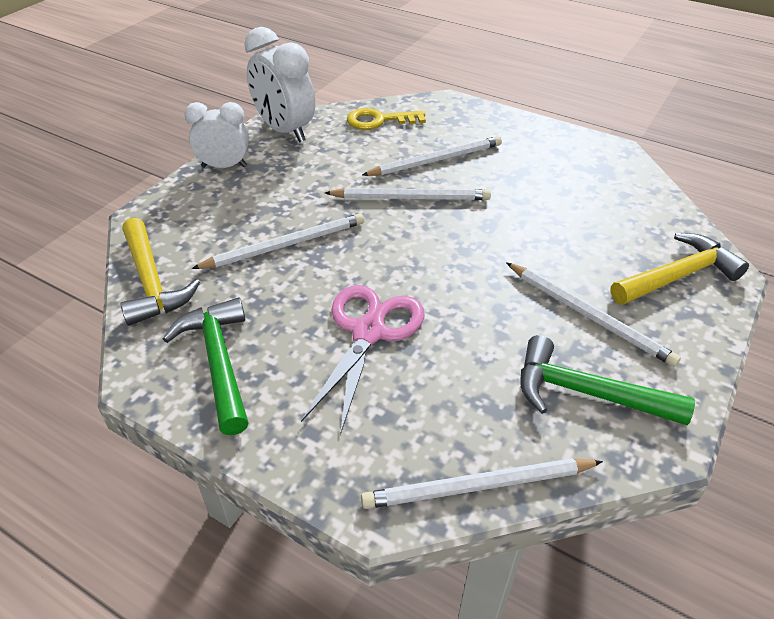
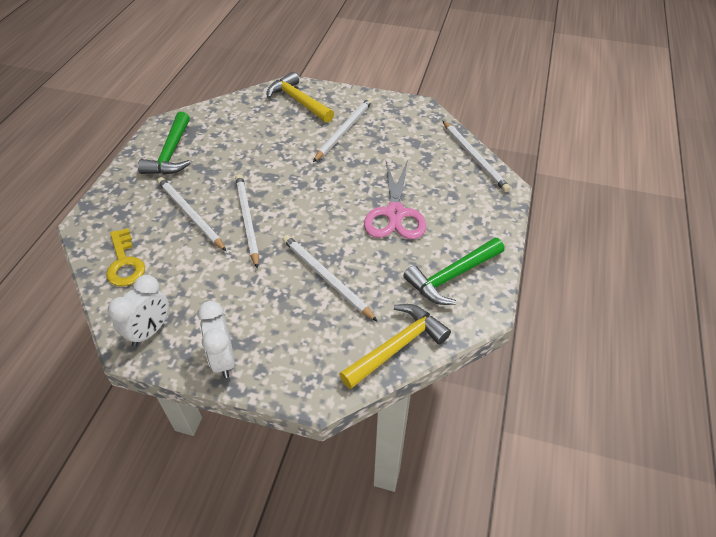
camera: 105 degrees left, 5 degrees up
white clock [245,27,315,143] -> white clock [108,275,169,347], size x0.67
pink scissors [301,285,425,435] -> pink scissors turned 90 degrees counterclockwise [364,160,426,239]
green hammer [520,335,695,425] -> green hammer moved to [138,112,191,175]

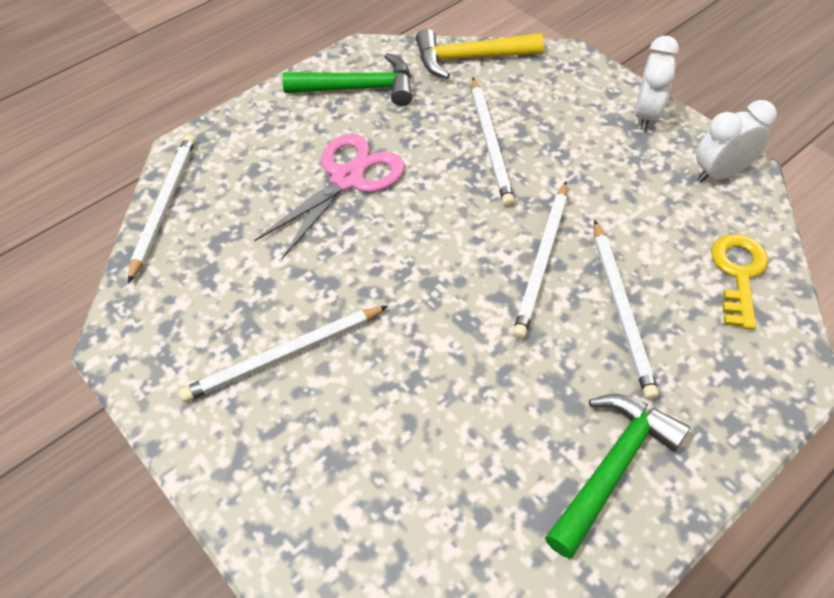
camera: 145 degrees left, 5 degrees up
yellow hammer [267,72,334,123] -> none

